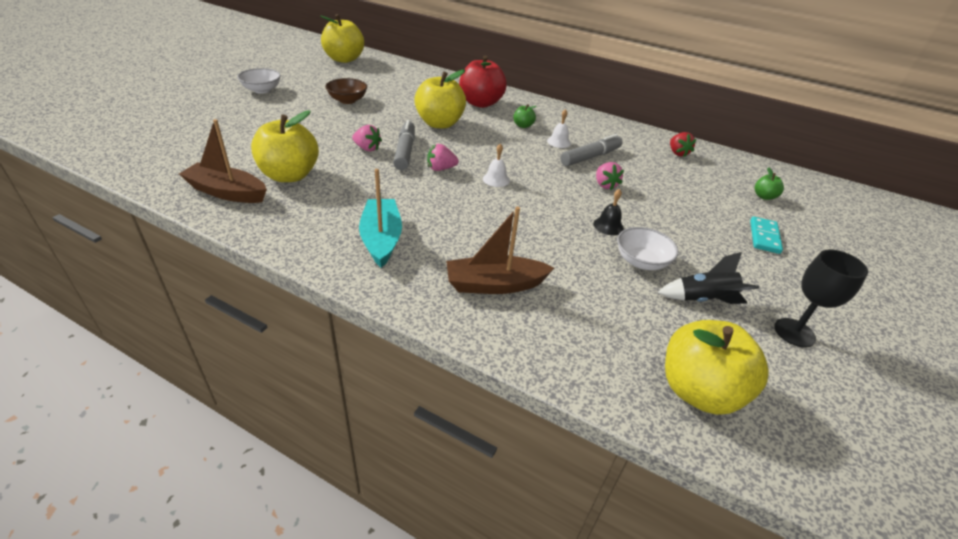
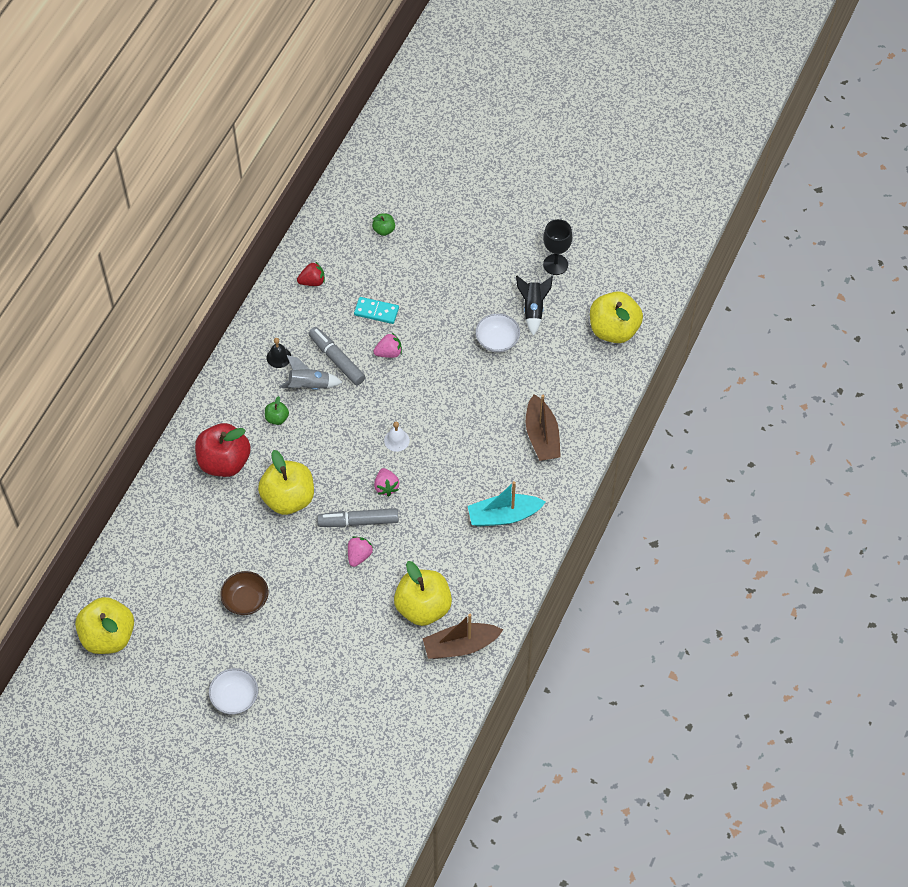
camera: 90 degrees left, 20 degrees up
brown boat [179,119,267,203] -> brown boat turned 60 degrees clockwise [422,614,503,659]
white bell [547,109,571,148] -> grey rocket [279,355,342,390]
black bell [593,189,624,235] -> black bell moved to [267,338,291,368]
turquoise domino [750,217,783,254] -> turquoise domino moved to [354,297,399,324]

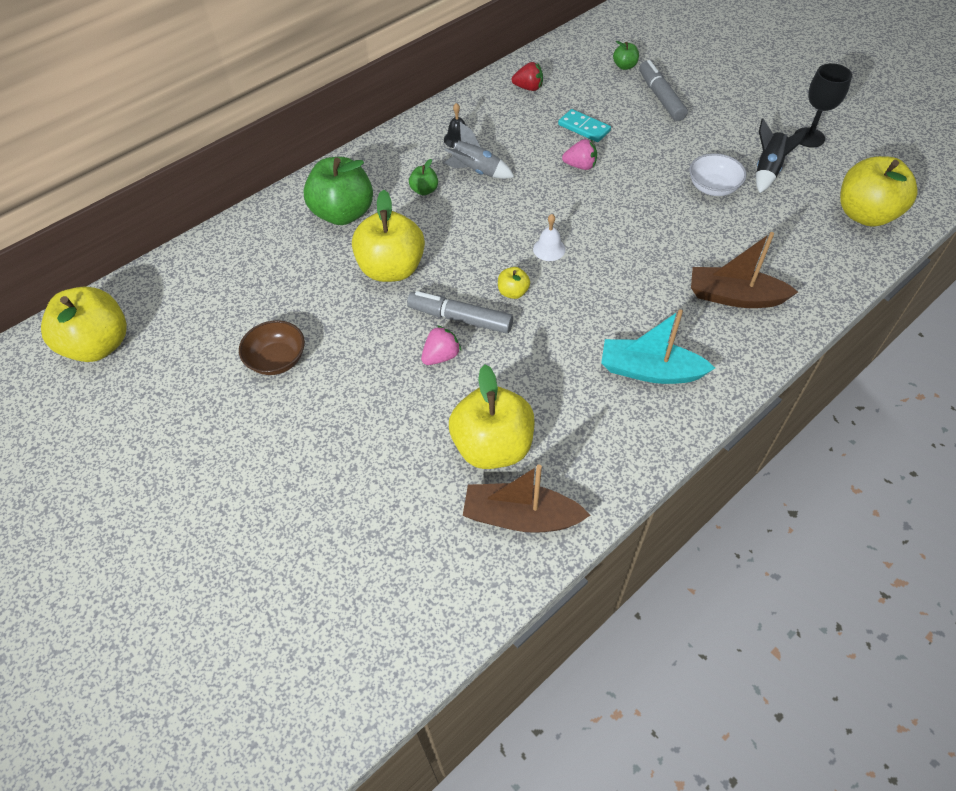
camera: 25 degrees right, 5 degrees down
red apple [195,423,251,477] -> green apple [303,157,373,225]
white bowl [209,668,258,714] -> none
grey marker [308,327,365,385] -> grey marker moved to [639,60,688,121]
pink strawberry [374,468,400,496] -> yellow apple [498,267,530,299]
brown boat [526,394,561,461] -> brown boat turned 90 degrees clockwise [691,232,798,308]

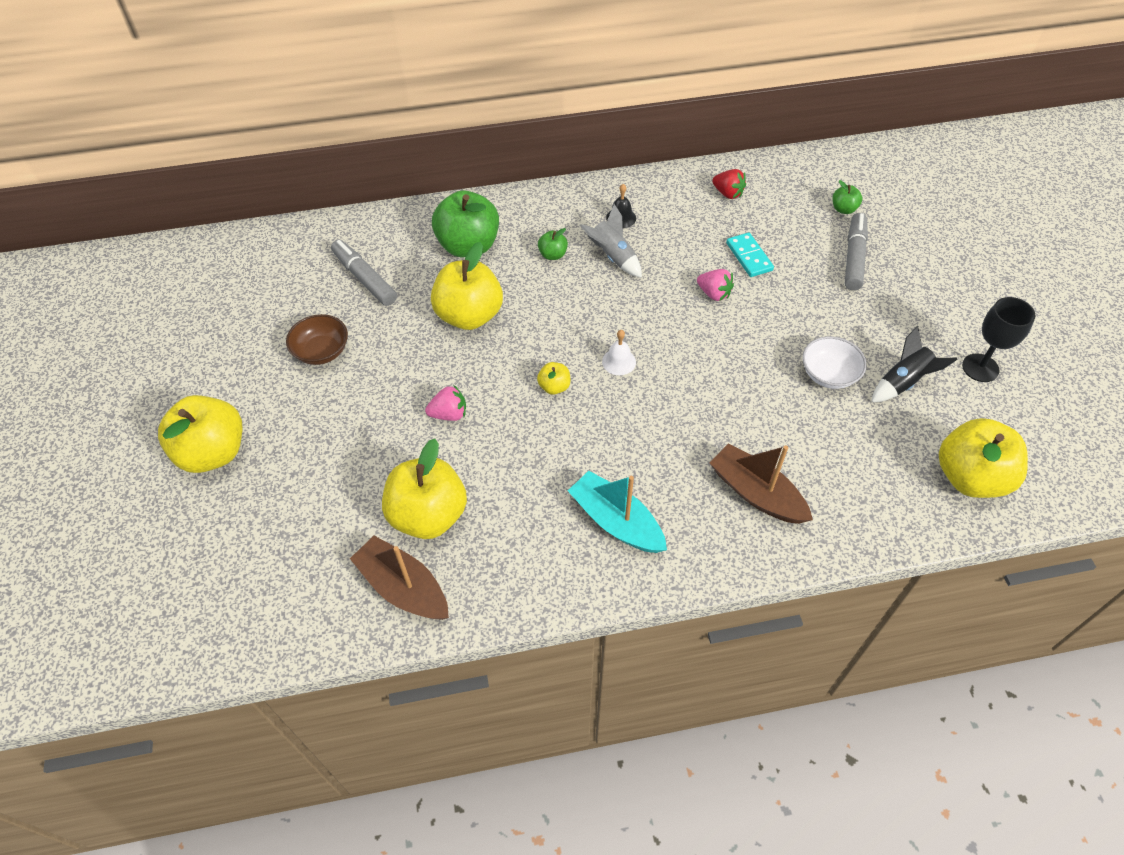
camera: 30 degrees right, 0 degrees up
yellow apple [41,286,127,362] -> yellow apple moved to [158,395,243,473]
grey marker [407,291,513,334] -> grey marker moved to [331,240,397,306]

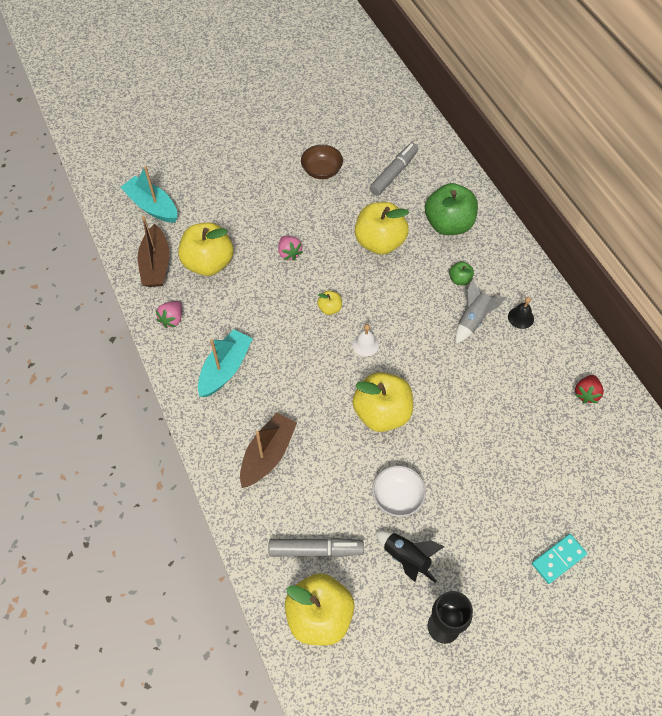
camera: 75 degrees right, 5 degrees up
yellow apple [158,395,243,473] -> yellow apple moved to [352,372,413,432]
brown boat [350,536,449,620] -> brown boat turned 150 degrees clockwise [138,216,169,287]
pink strawberry [697,269,734,301] -> pink strawberry moved to [156,301,182,328]
turquoise domino [726,232,774,277] -> turquoise domino moved to [532,534,587,584]
green apple [833,180,862,214] -> none
grey marker [845,213,868,290] -> grey marker moved to [268,538,364,557]
none -> turquoise boat [120,166,177,223]

